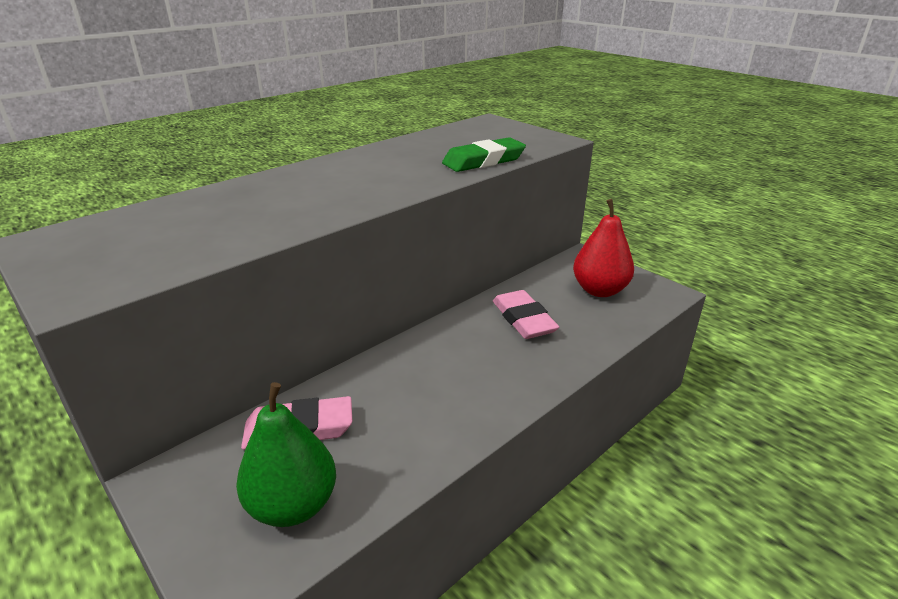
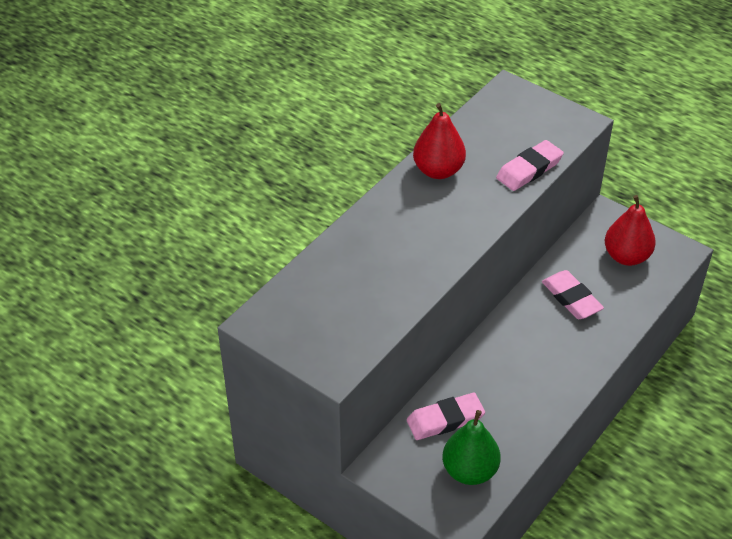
camera: 10 degrees left, 15 degrees up
green eraser [442,137,526,172] -> pink eraser [496,140,564,191]
none -> red pear [413,103,466,179]

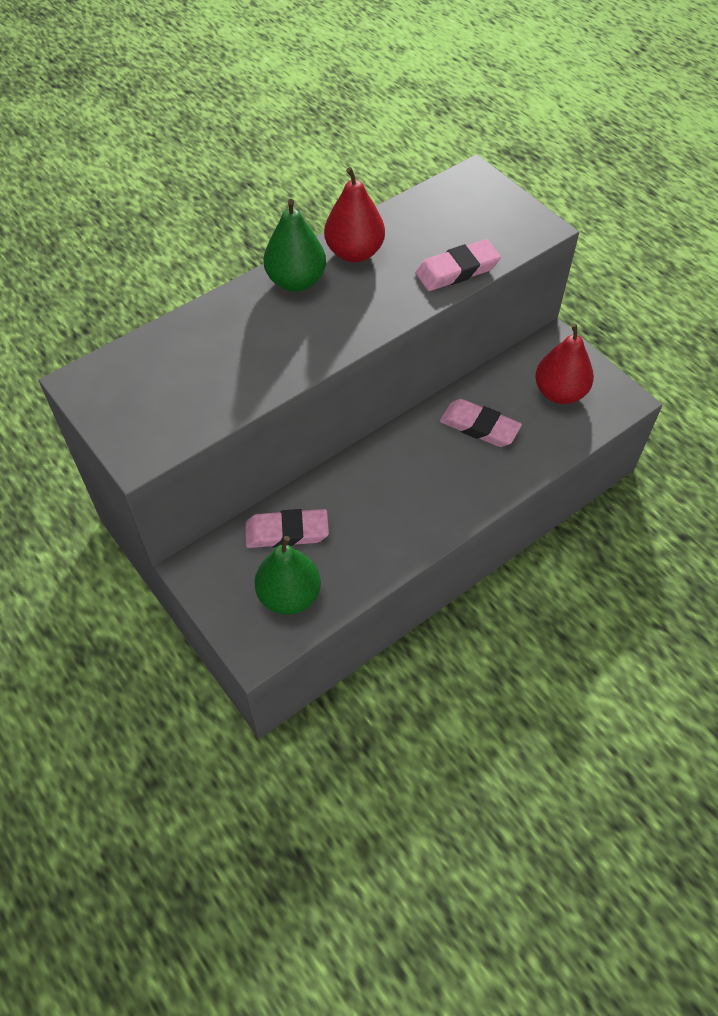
camera: 15 degrees right, 10 degrees up
pink eraser [542,270,604,319] -> pink eraser turned 45 degrees counterclockwise [440,399,522,447]
none -> green pear [264,199,326,292]

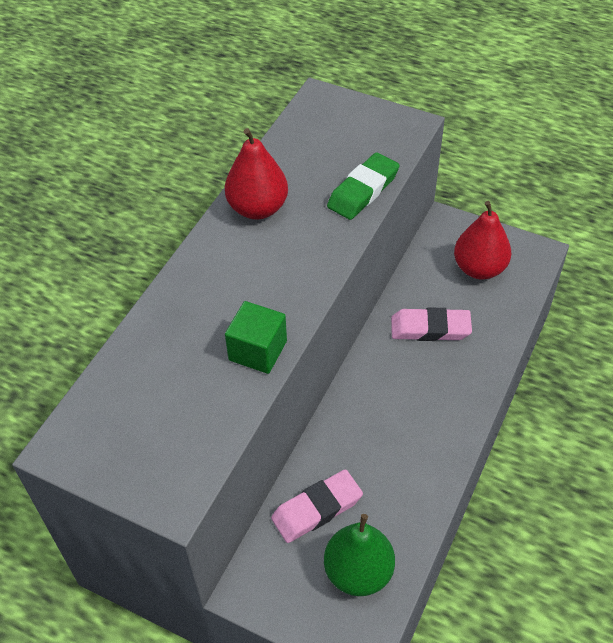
camera: 25 degrees left, 5 degrees down
green pear [264,199,326,292] -> none
pink eraser [415,239,501,291] -> green eraser [327,152,400,220]
none -> green cube [225,301,287,374]

